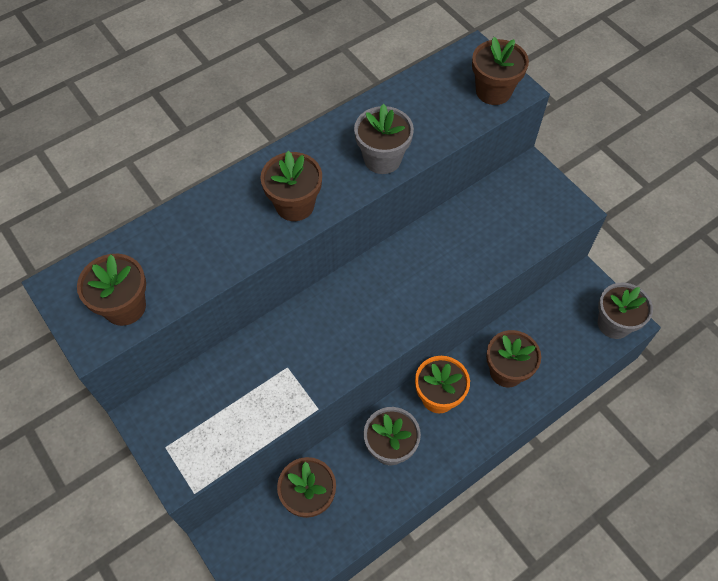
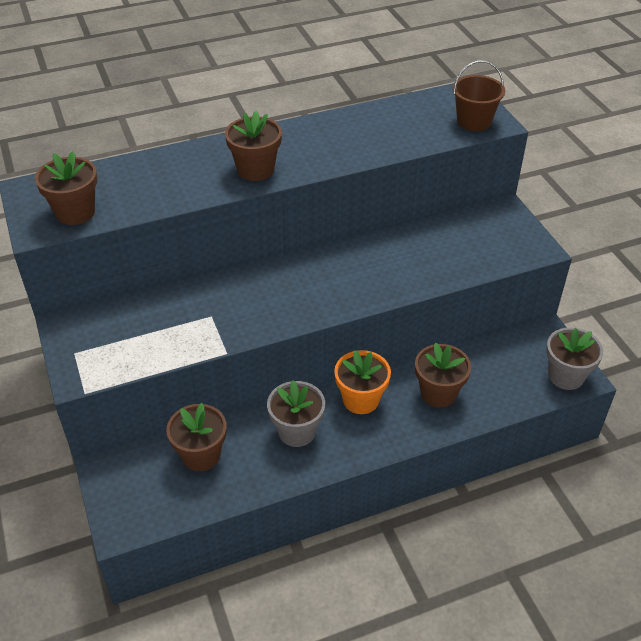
camera: 15 degrees right, 15 degrees down
grey flower pot [354,104,414,174] -> none
brown flower pot [472,37,529,105] -> brown bucket [453,60,505,131]

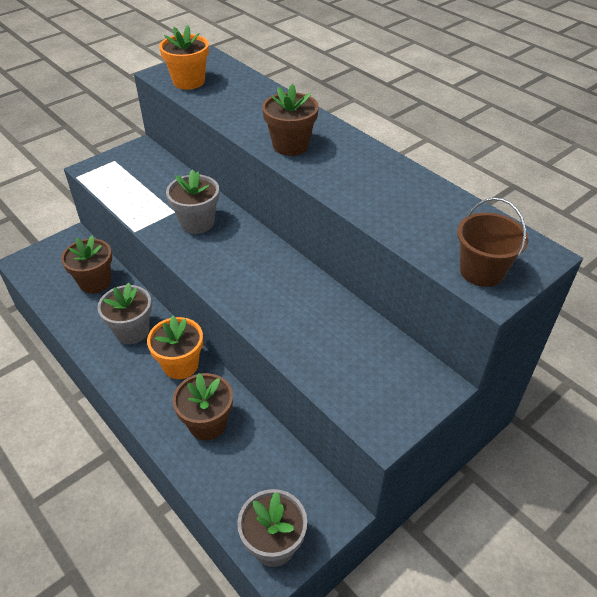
camera: 70 degrees right, 0 degrees up
brown flower pot [35,151,97,225] -> orange flower pot [159,25,209,90]
none -> grey flower pot [166,169,219,234]

